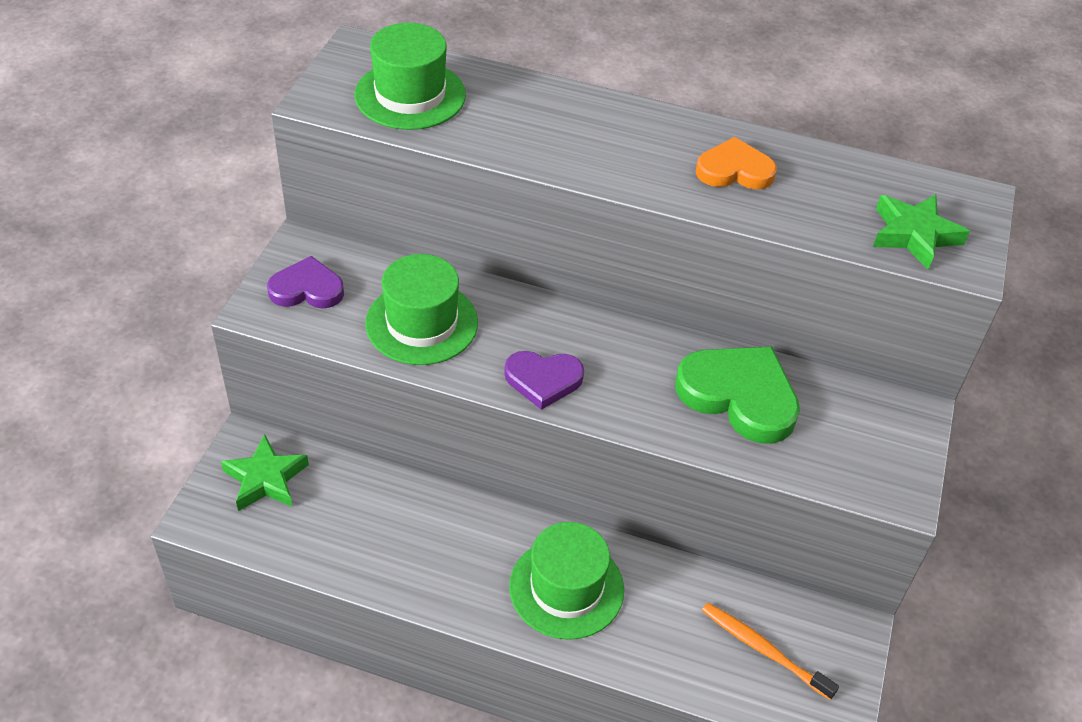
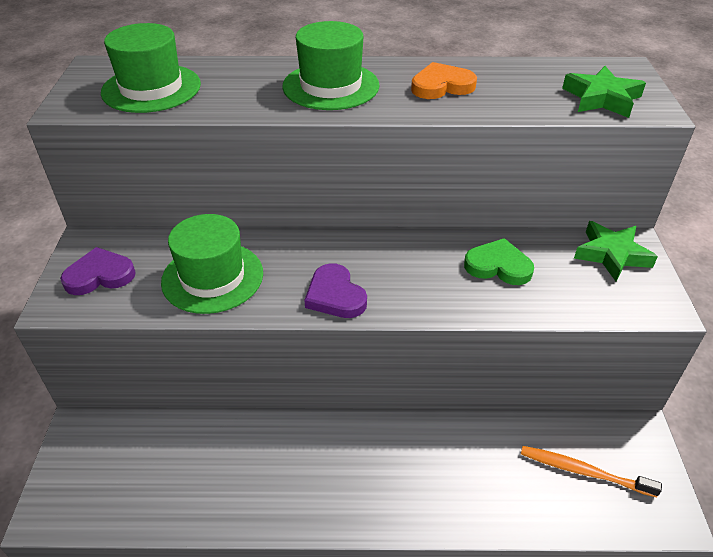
camera: 15 degrees left, 5 degrees down
green star [221,434,309,511] -> green star moved to [574,221,658,281]
purple heart [504,351,584,410] -> purple heart turned 75 degrees clockwise [304,263,367,318]
green hat [509,522,624,640] -> green hat moved to [282,21,380,110]
green heart [675,347,800,444] -> green heart [464,238,534,285], size x0.62

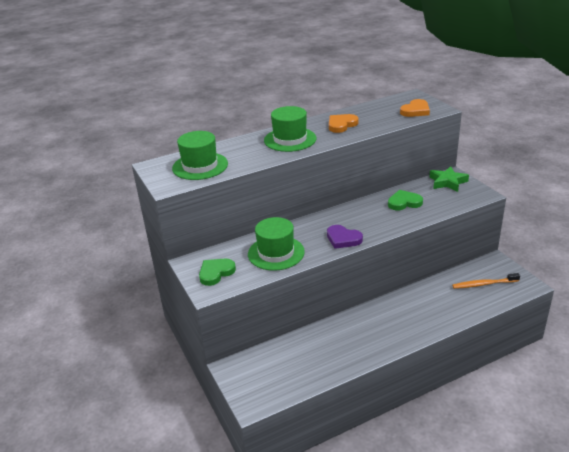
camera: 25 degrees left, 10 degrees down
purple heart [60,247,136,295] -> green heart [199,259,236,286]
green star [562,66,646,118] -> orange heart [400,99,430,117]

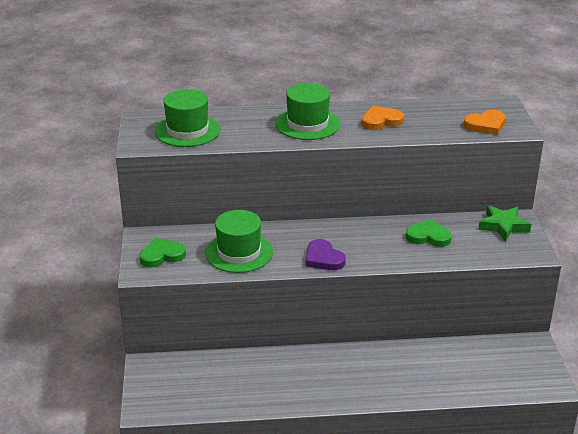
camera: 20 degrees right, 0 degrees up
orange toothbrush [452,273,520,289] -> none

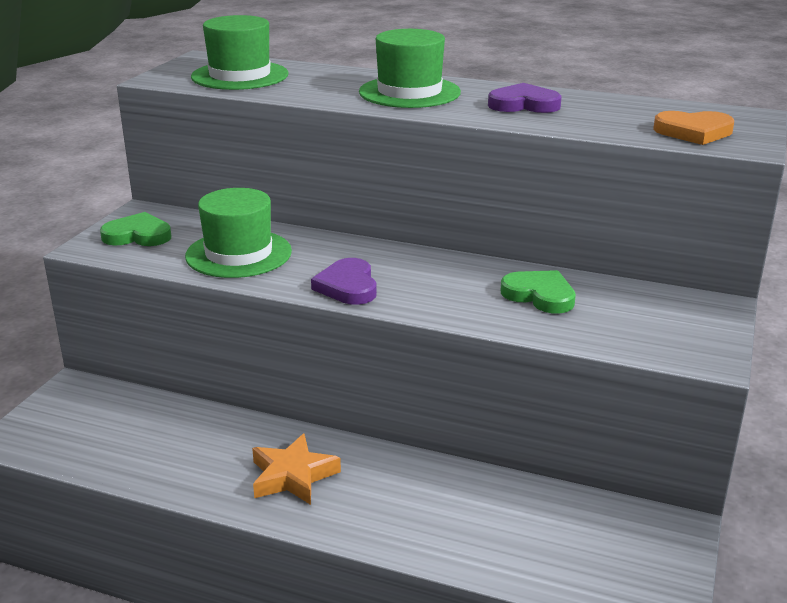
camera: 25 degrees right, 5 degrees down
orange heart [362,106,404,130] -> purple heart [488,83,562,113]
green star [478,205,531,242] -> none
none -> orange star [252,434,341,505]

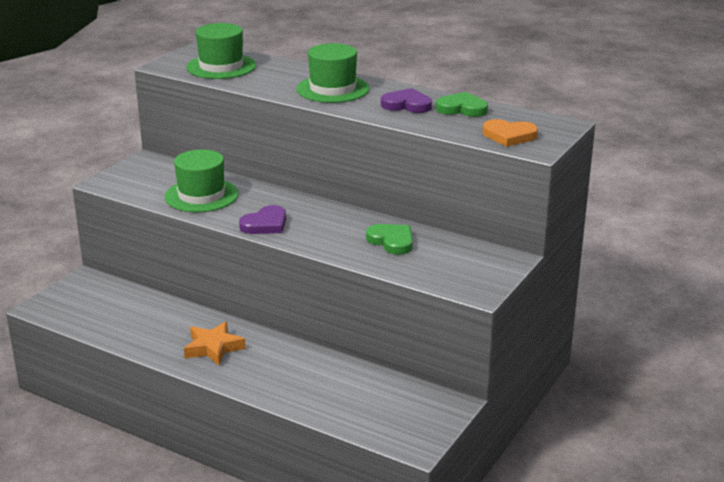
camera: 10 degrees right, 0 degrees up
green heart [100,212,171,246] -> green heart moved to [436,92,488,117]
purple heart [311,258,377,305] -> purple heart turned 135 degrees counterclockwise [239,205,286,234]

